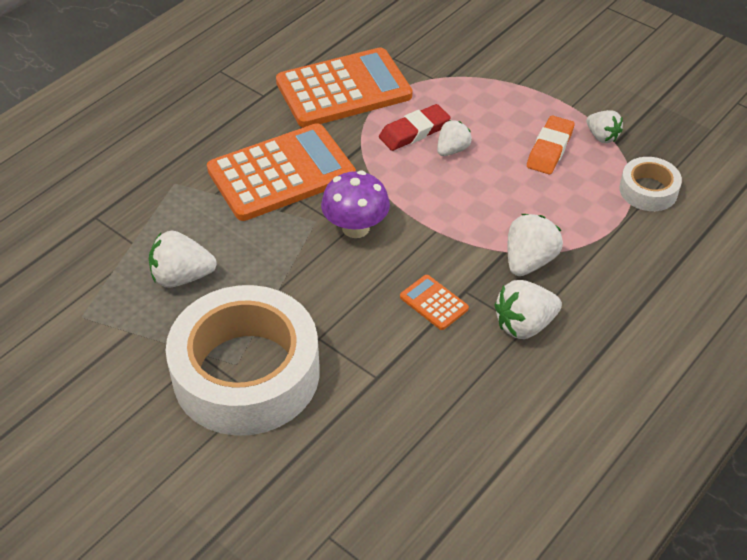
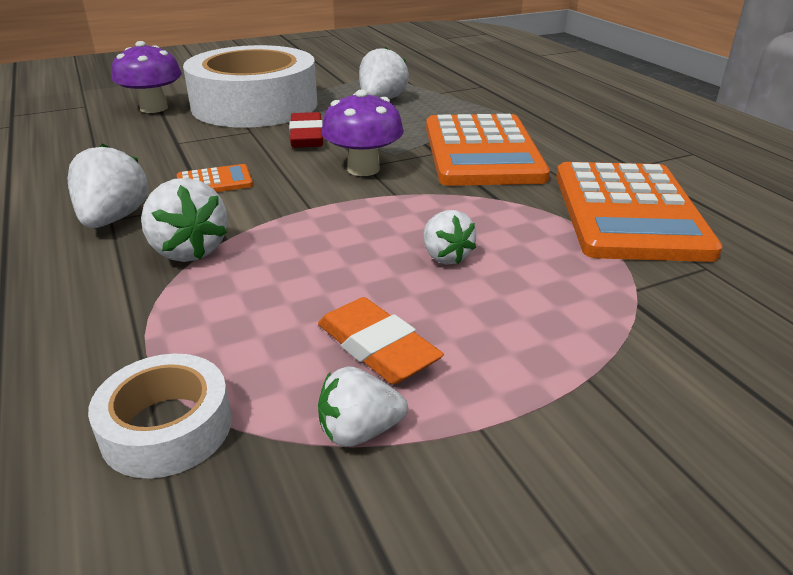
camera: 115 degrees right, 15 degrees down
red eraser [379,104,450,151] -> red eraser moved to [289,112,323,148]
none -> purple mushroom [112,41,182,113]

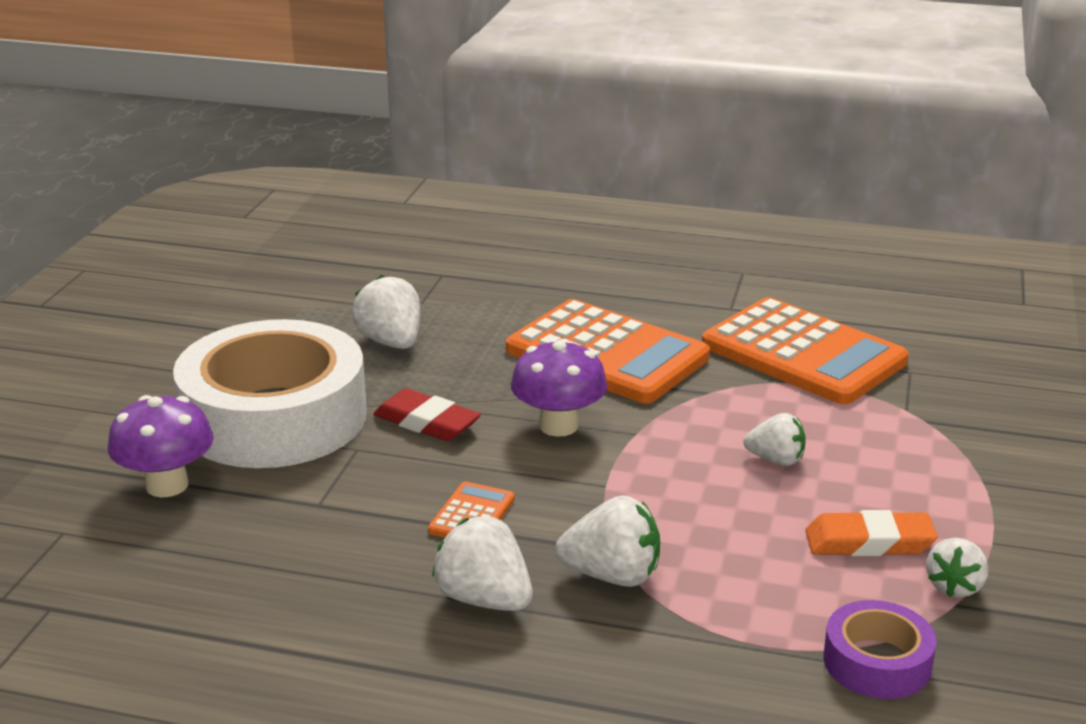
camera: 50 degrees left, 5 degrees down
white tape [88,354,232,479] -> purple tape [824,600,937,699]

